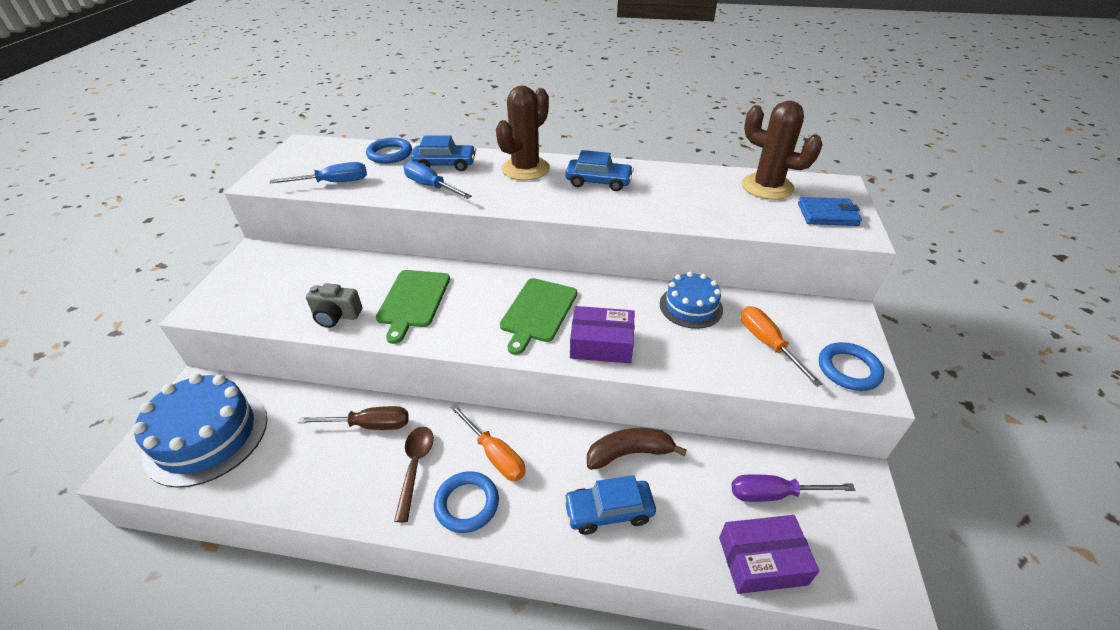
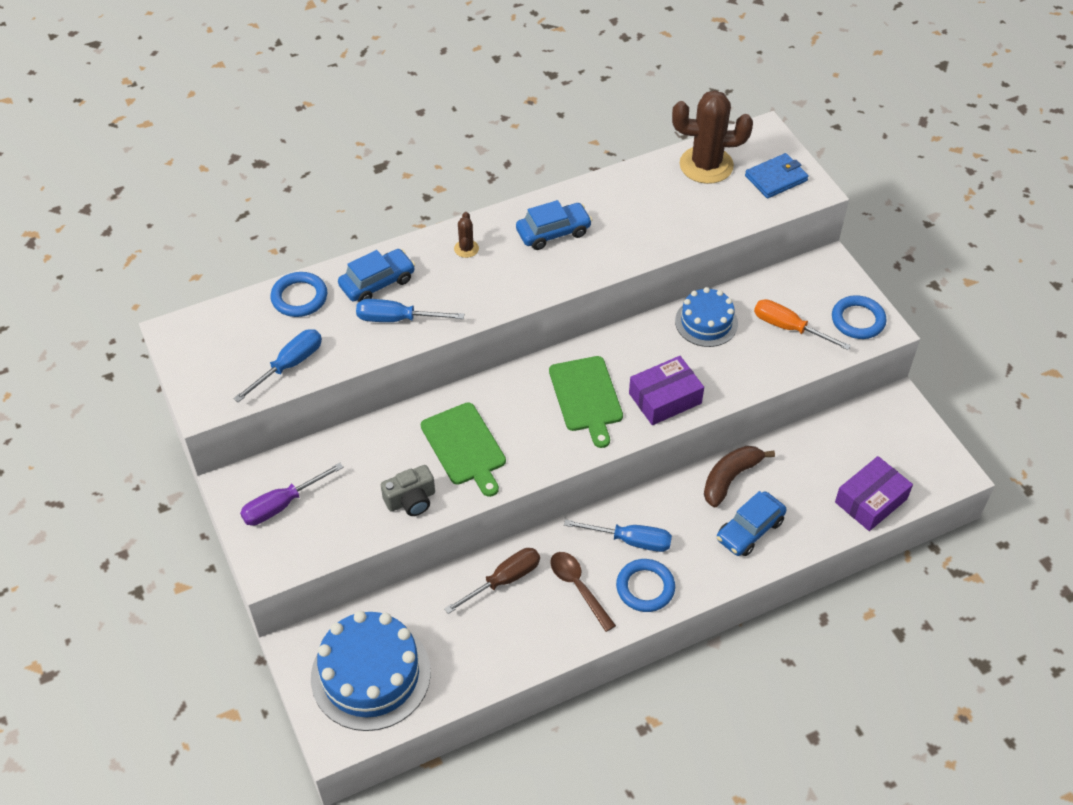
camera: 35 degrees left, 10 degrees up
orange screwdriver [450,404,526,481] -> blue screwdriver [564,519,672,552]
brown cactus [496,85,550,180] -> brown cactus [454,212,479,258], size x0.44
purple screwdriver [731,475,856,502] -> purple screwdriver moved to [240,463,344,526]

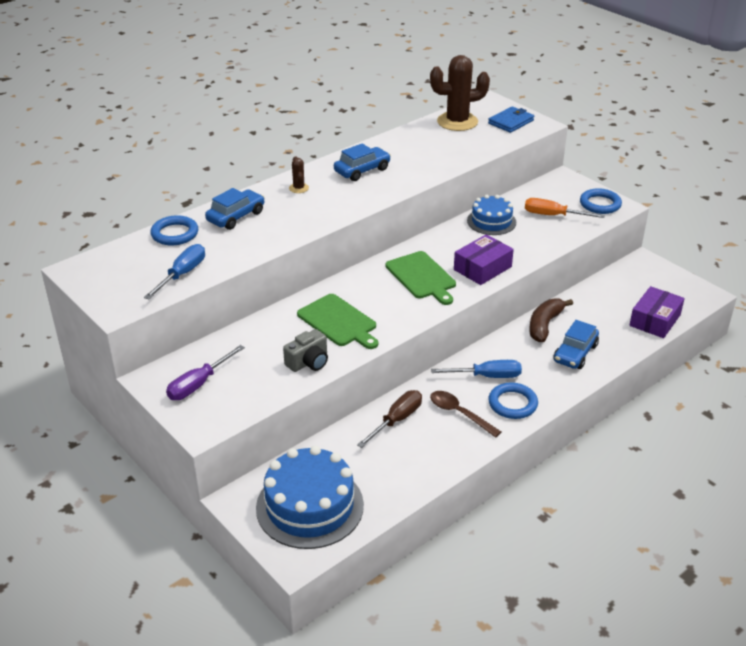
camera: 15 degrees left, 15 degrees down
blue screwdriver [356,299,464,322] -> none

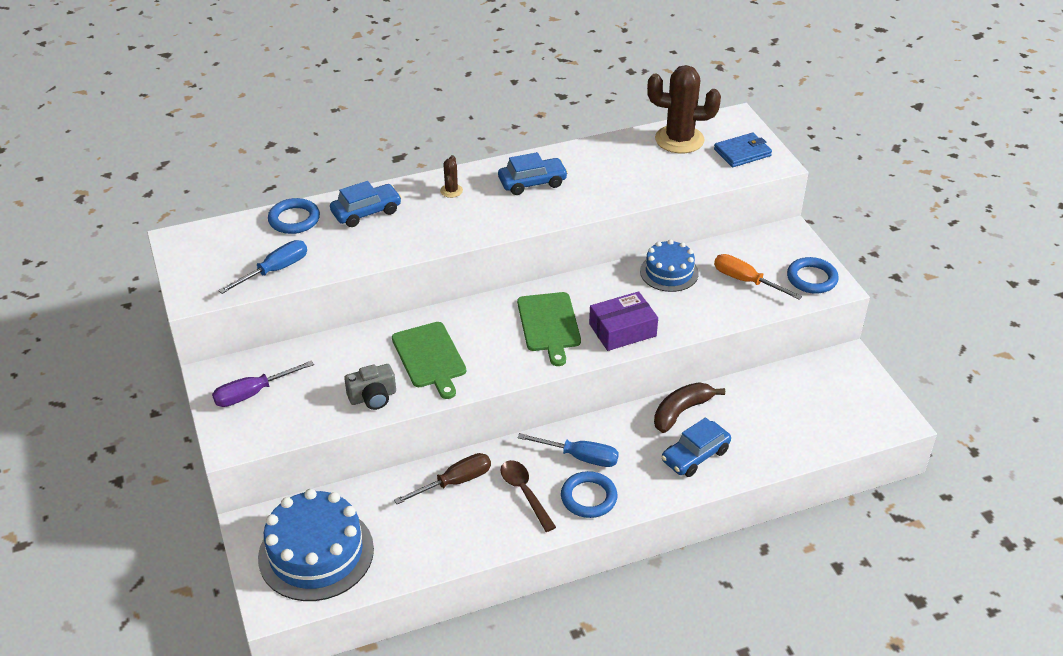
camera: 20 degrees right, 5 degrees up
purple box [629,286,685,338] -> none

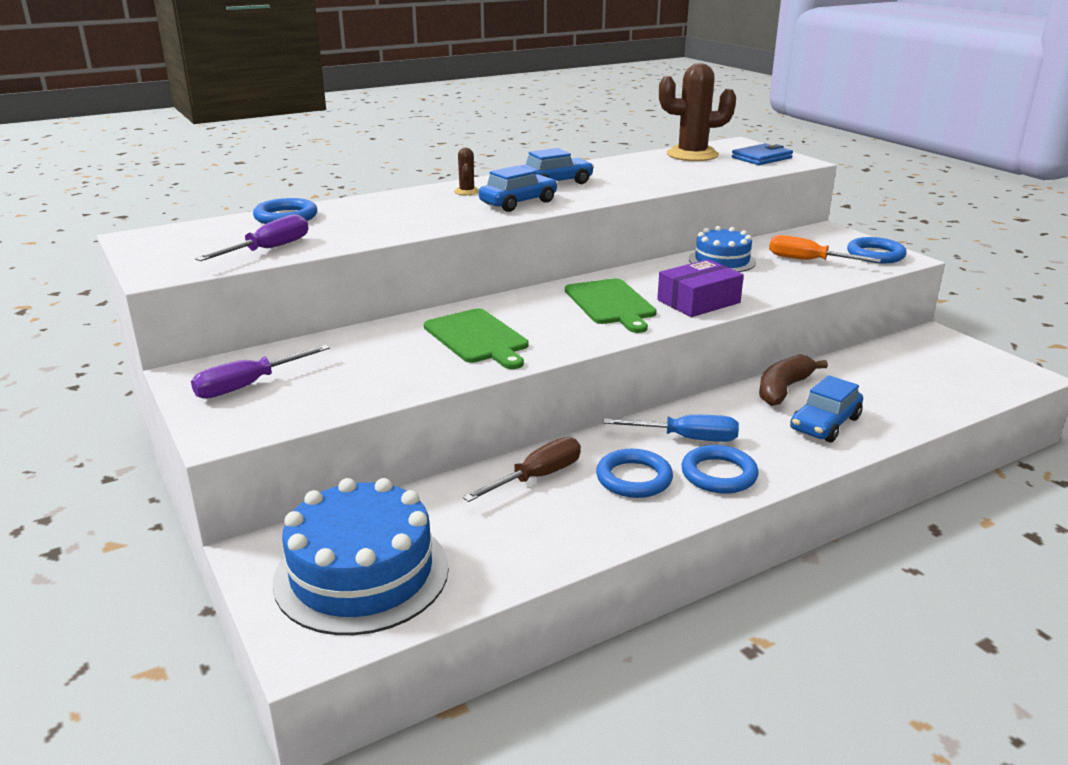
camera: 10 degrees left, 15 degrees down
blue screwdriver [218,240,307,294] -> purple screwdriver [195,214,308,261]
blue car [330,181,402,227] -> blue car moved to [479,166,558,212]
grey camera [344,364,396,410] -> none
brown spoon [500,460,556,532] -> blue ring [596,449,673,498]

